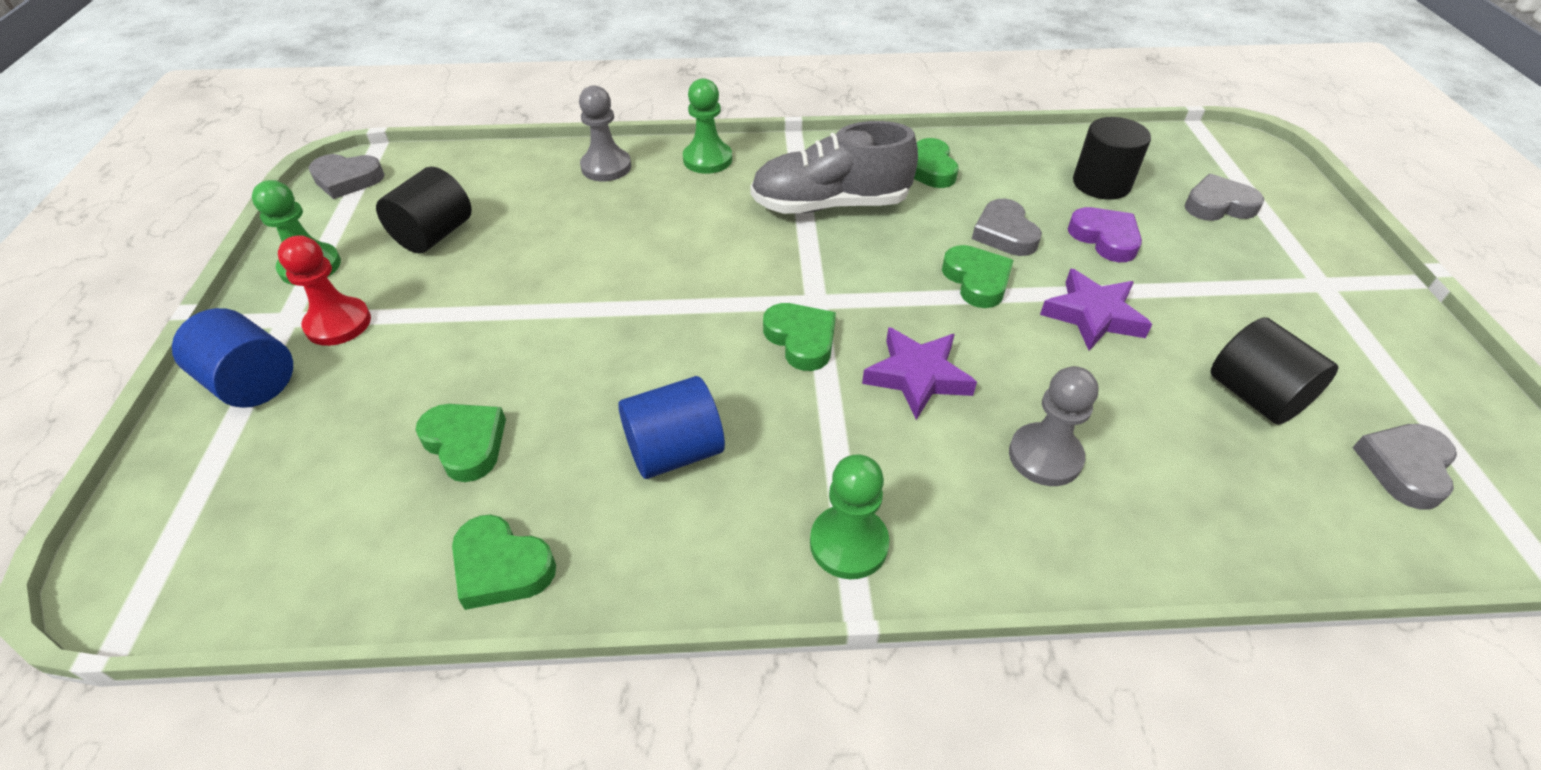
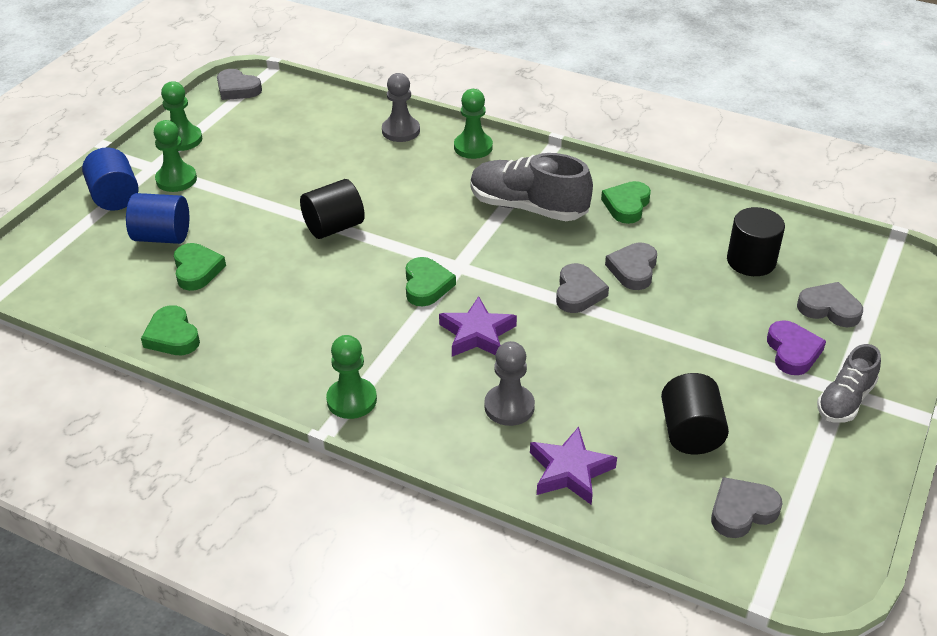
camera: 30 degrees right, 5 degrees down
red pawn [278,235,371,346] -> green pawn [154,120,197,192]
black cylinder [376,167,472,253] -> black cylinder moved to [300,179,365,239]
blue cylinder [618,376,725,479] -> blue cylinder moved to [126,193,189,244]
green heart [942,245,1014,308] -> grey heart [556,263,609,313]
purple star [1040,268,1152,351] -> purple star moved to [530,427,617,505]
purple heart [1068,207,1142,262] -> purple heart moved to [767,320,826,375]
none -> grey shoe [817,344,881,423]

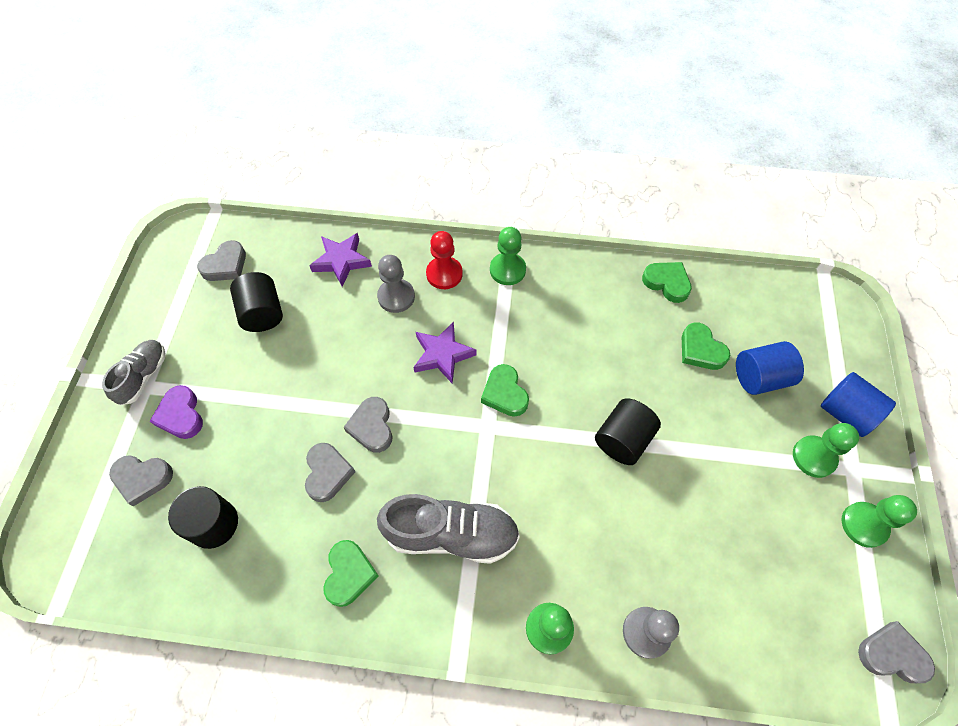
camera: 160 degrees right, 20 degrees up
none -> red pawn [426,231,463,289]

